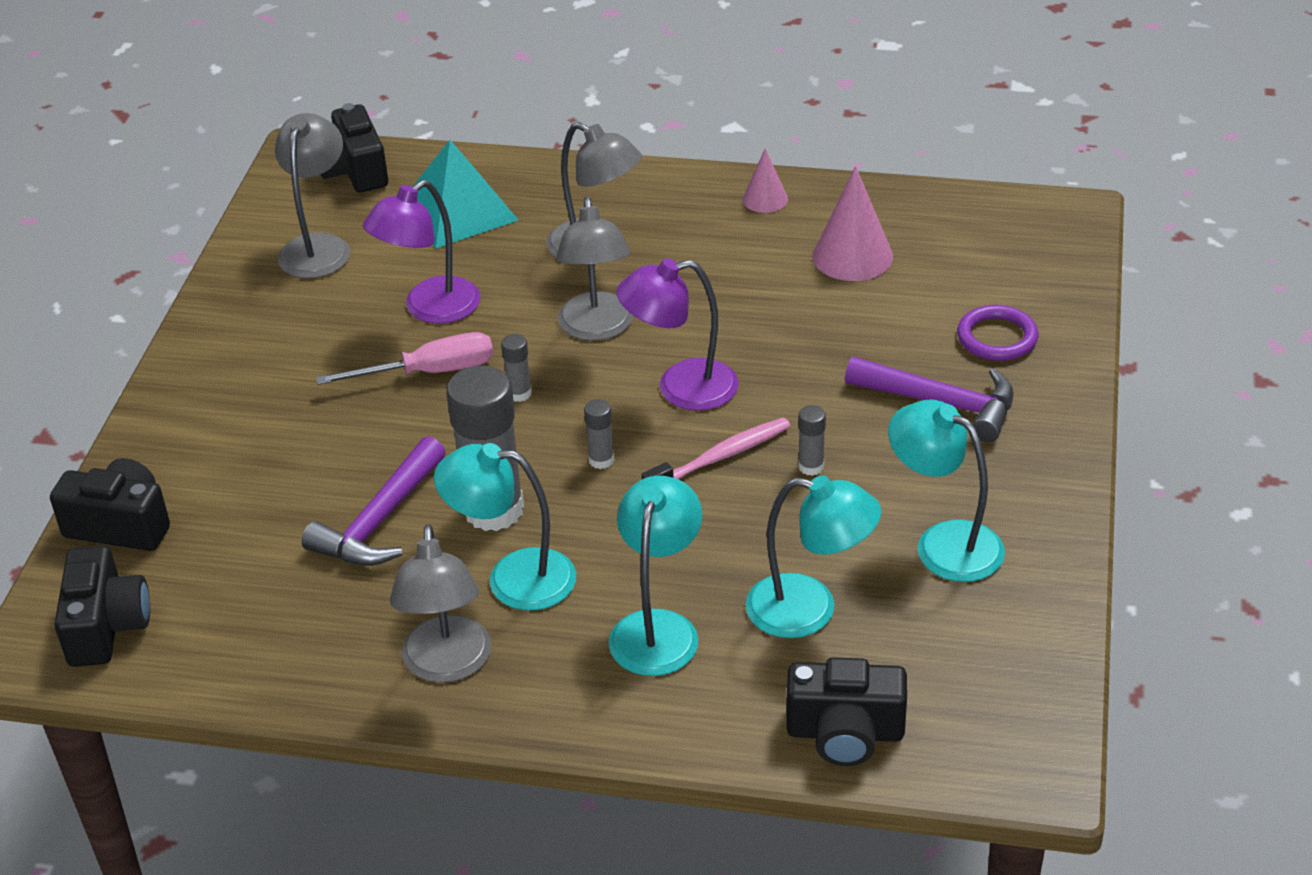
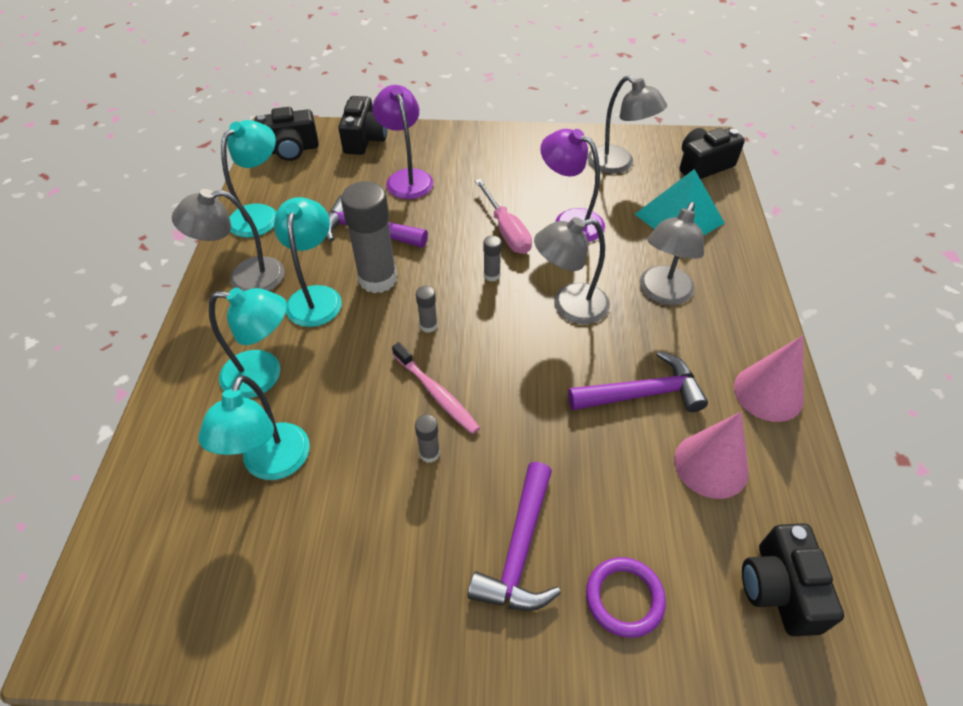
camera: 80 degrees right, 10 degrees up
grey lamp [275,113,350,278] -> grey lamp turned 45 degrees clockwise [588,76,667,174]
purple lamp [616,258,739,411] -> purple lamp moved to [372,85,433,199]
pink cone [743,148,788,213] -> pink cone [734,335,803,422], size x1.71
black camera [786,657,907,766] -> black camera moved to [742,523,844,636]
turquoise lamp [888,400,1005,582] -> turquoise lamp moved to [221,120,277,238]
none -> purple hammer [568,351,708,412]

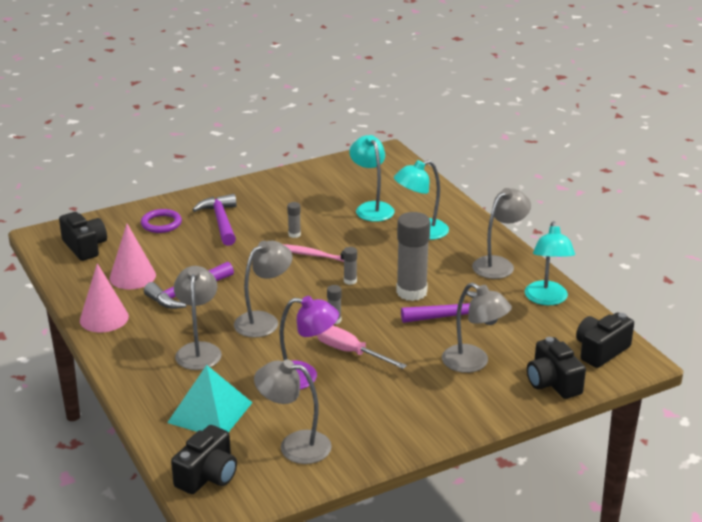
camera: 150 degrees right, 20 degrees down
turquoise lamp [274,197,342,327] -> none
purple lamp [372,85,433,199] -> grey lamp [442,283,512,373]

